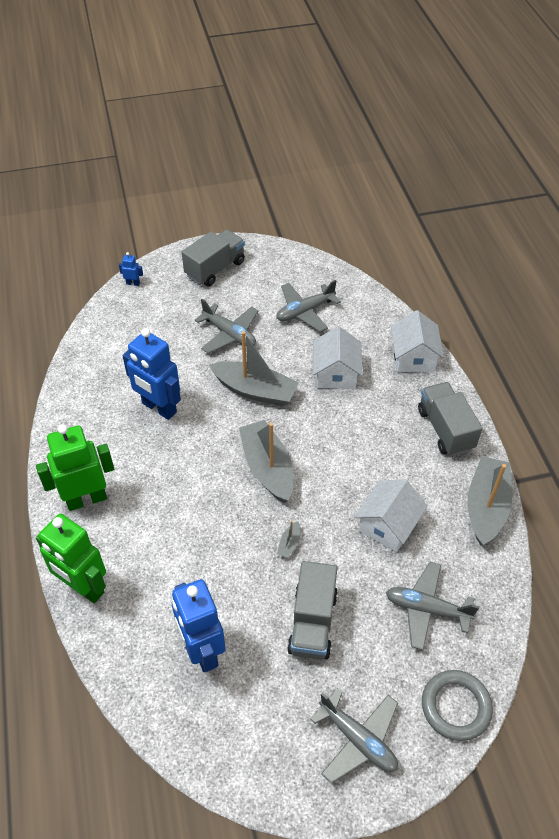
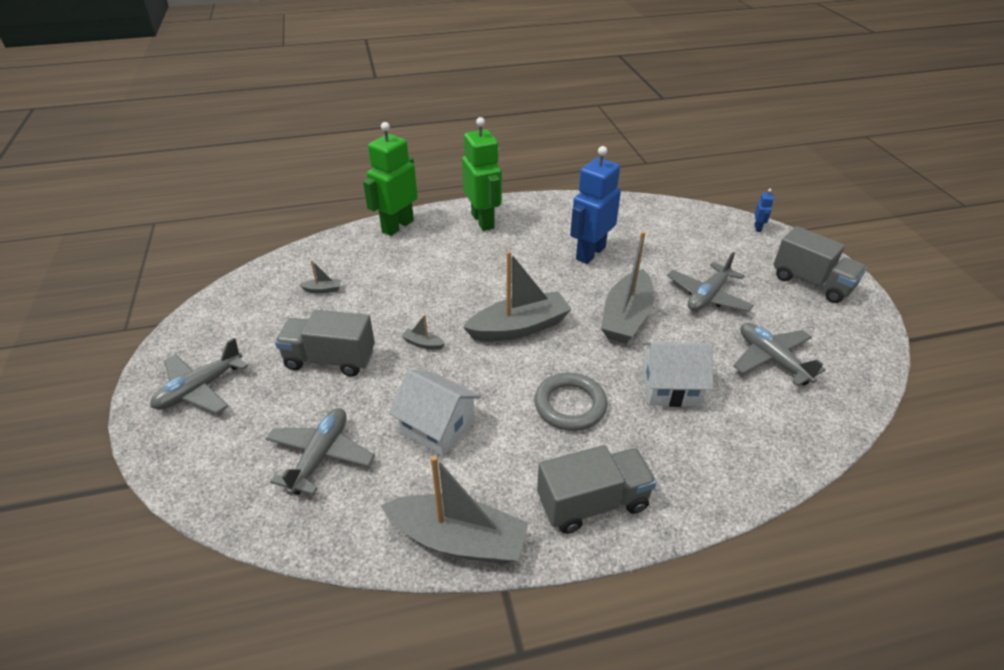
camera: 90 degrees right, 10 degrees down
blue robot [172,579,226,672] -> grey boat [299,260,341,293]
white house [391,310,444,372] -> none
grey ring [422,670,493,741] -> grey ring moved to [534,372,607,431]

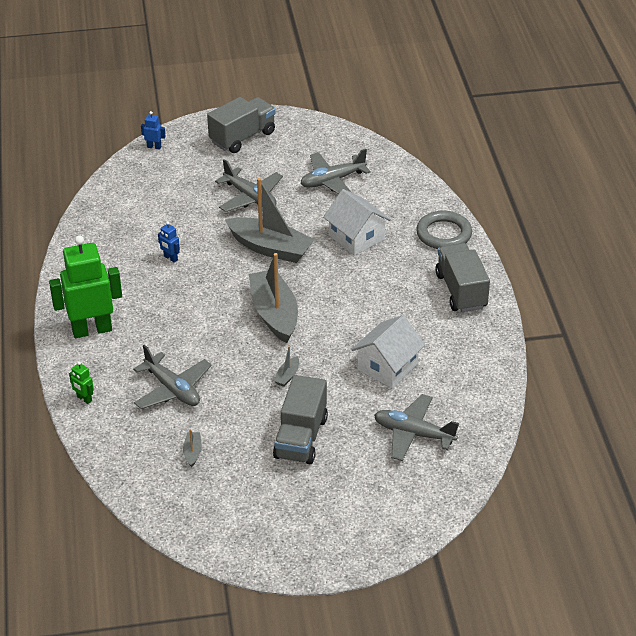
camera: 85 degrees left, 0 degrees up
grey plane [150,338,248,414] -> grey plane moved to [133,345,212,409]
green robot [363,122,418,236] -> green robot [69,361,94,404], size x0.41
grey boat [381,455,528,564] -> none
grey ring [534,372,607,431] -> grey ring moved to [416,211,472,249]
blue robot [570,146,621,264] -> blue robot [158,221,180,262], size x0.41
white house [642,342,713,407] -> white house turned 45 degrees counterclockwise [323,189,391,256]

